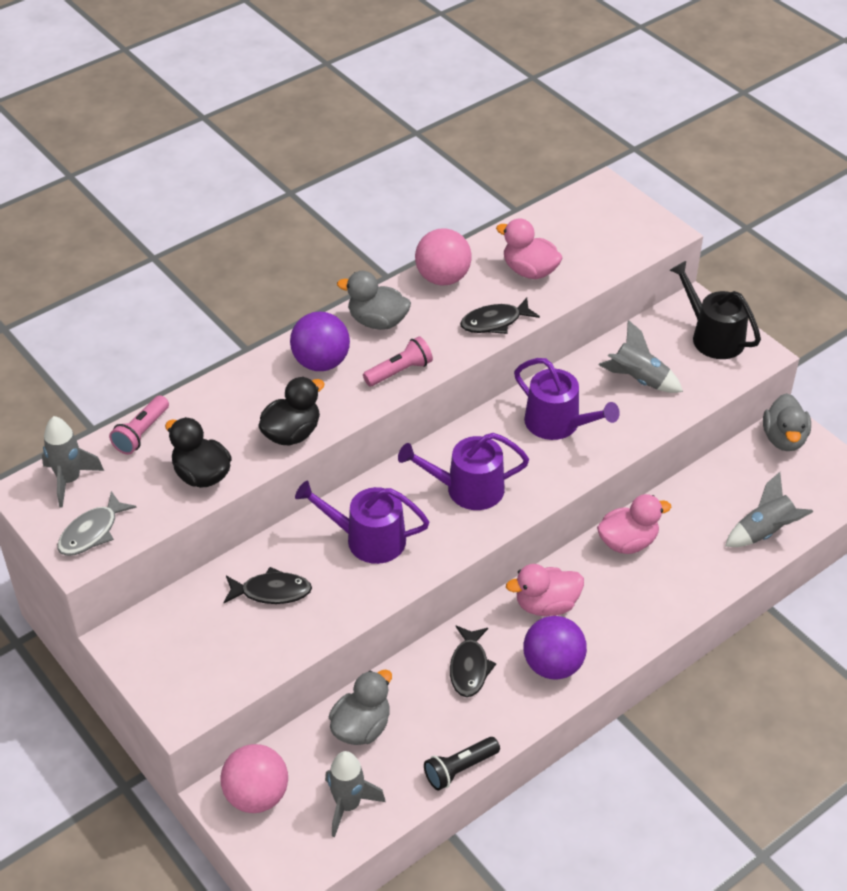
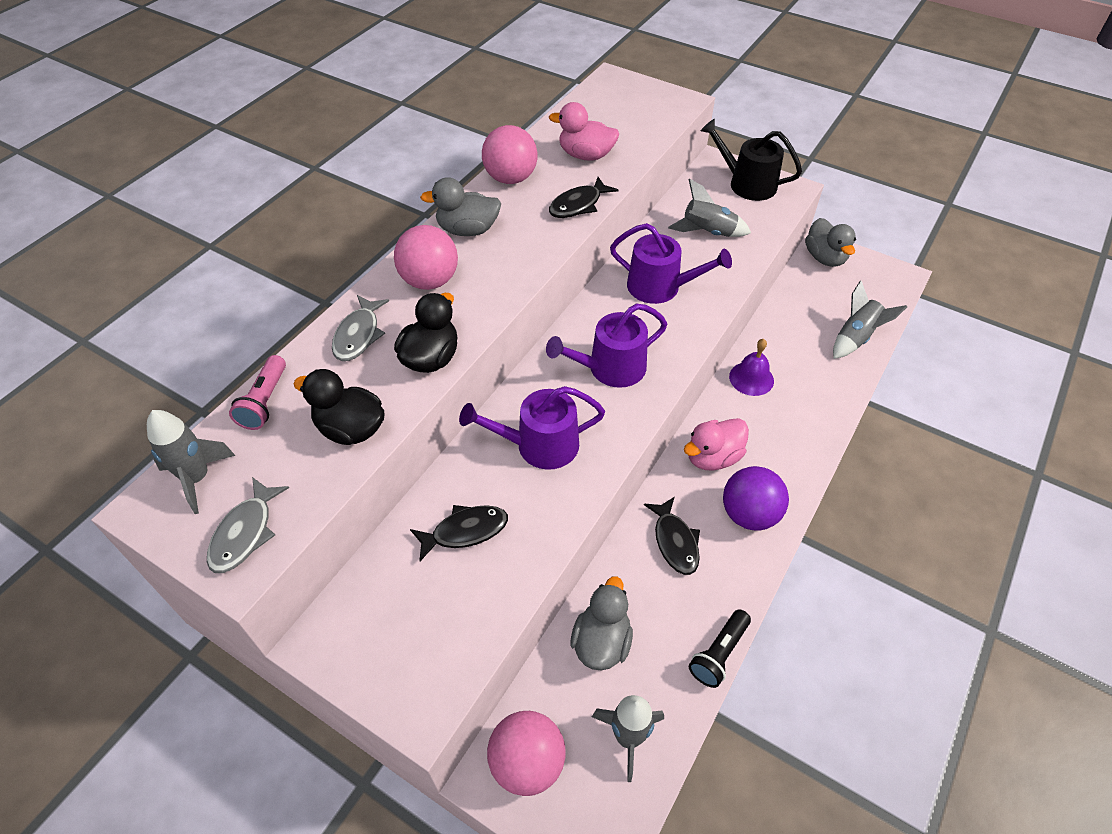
camera: 20 degrees left, 5 degrees up
purple ball [290,312,350,371] -> pink ball [394,225,458,290]
pink flashlight [363,336,433,386] -> none
pink duck [597,494,671,554] -> purple bell [729,339,774,396]
none -> grey fish [332,295,389,361]

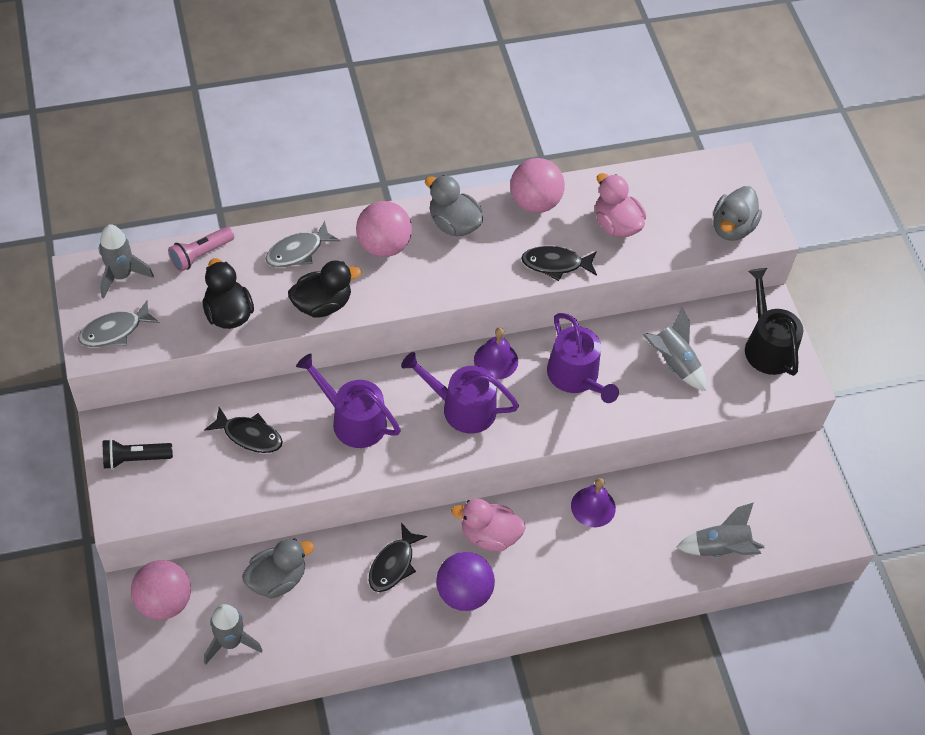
camera: 40 degrees right, 5 degrees up
black flashlight [689,609,751,688] -> black flashlight moved to [103,439,173,469]
grey duck [805,218,856,267] -> grey duck moved to [713,186,762,241]
none -> purple bell [474,327,518,379]

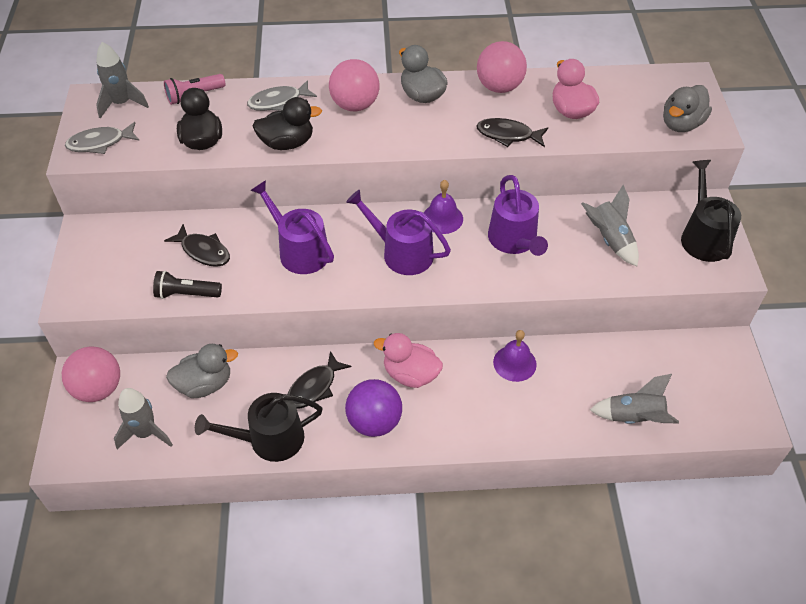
camera: 15 degrees right, 5 degrees down
black flashlight [103,439,173,469] -> black flashlight moved to [153,271,222,299]
none -> black watering can [195,393,323,462]

